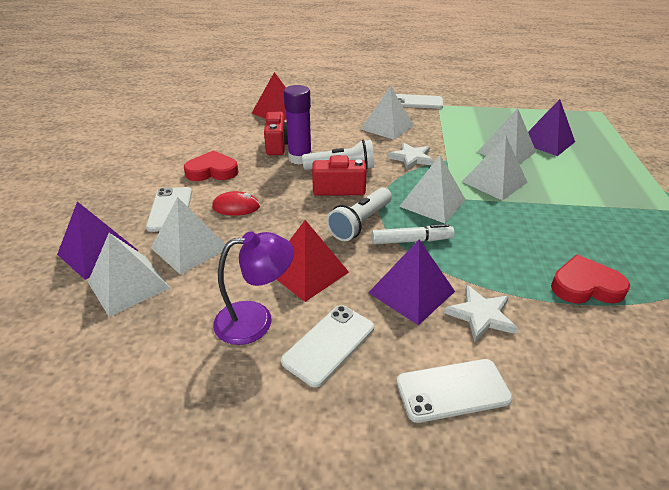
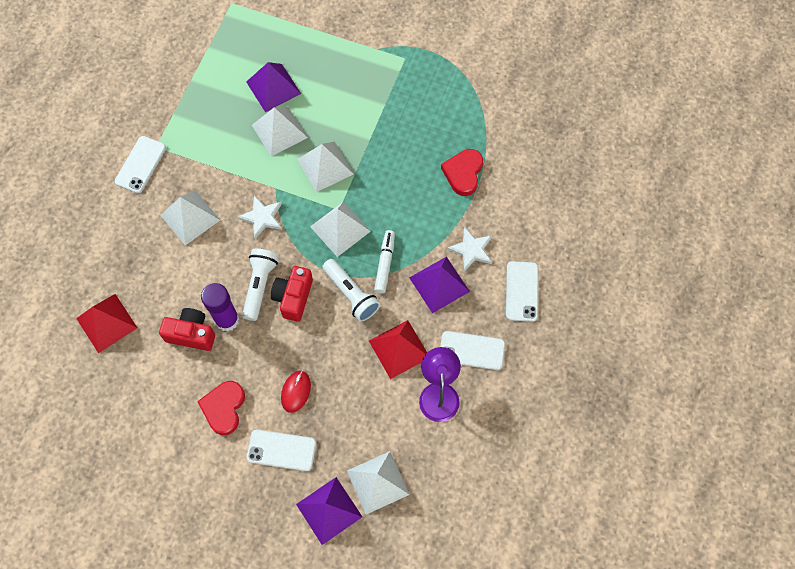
camera: 75 degrees left, 30 degrees up
white pyramid [151,197,226,275] -> none
white phone [281,305,374,388] -> white phone turned 45 degrees counterclockwise [440,331,505,370]

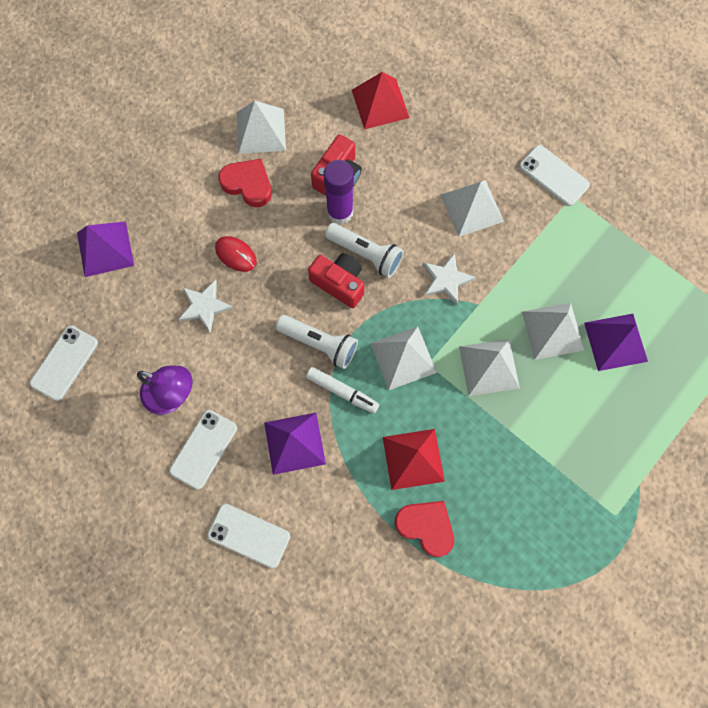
camera: 110 degrees right, 5 degrees up
white phone [247,429,316,471] -> white phone moved to [30,326,98,401]
white flashlight [322,259,380,322] -> white flashlight turned 135 degrees counterclockwise [276,315,358,369]
white pyramid [347,451,410,515] -> white pyramid moved to [237,101,286,154]
red pyramid [369,320,427,379] -> red pyramid moved to [383,429,445,490]
white star [447,226,492,271] -> white star moved to [178,280,233,333]

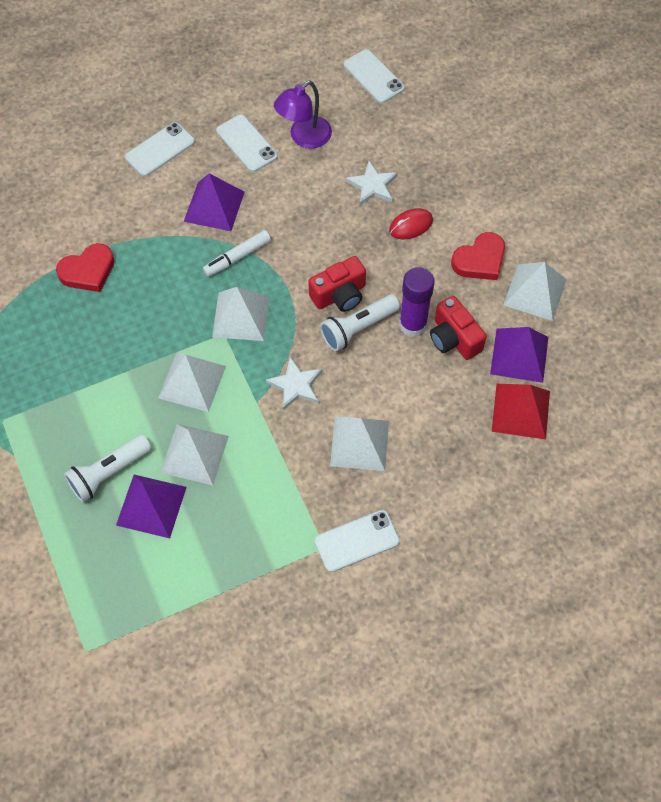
camera: 115 degrees right, 10 degrees down
purple pyramid [77,221,134,277] -> purple pyramid moved to [490,327,548,383]
white flashlight [276,315,358,369] -> white flashlight moved to [64,435,151,502]
red pyramid [383,429,445,490] -> none

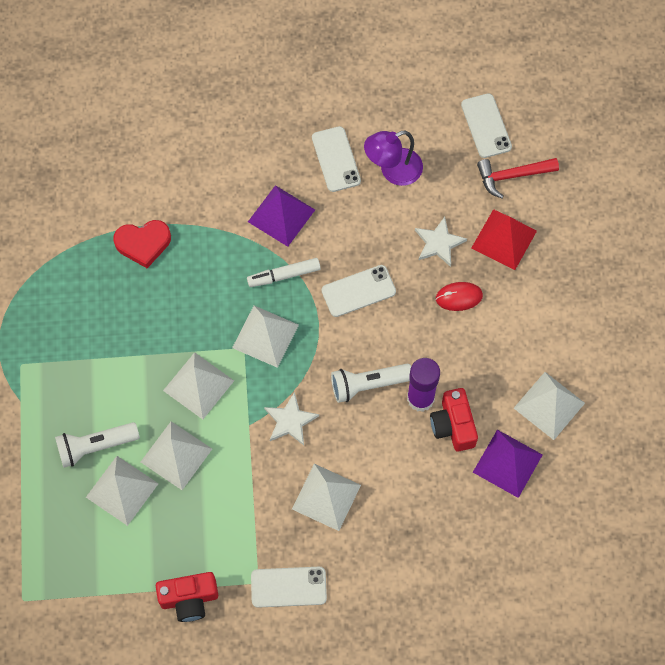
camera: 20 degrees right, 5 degrees up
purple pyramid [116,475,187,538] -> white pyramid [86,456,159,526]
white phone [125,122,195,177] -> white phone moved to [322,265,396,317]
red camera [309,256,366,312] -> red camera moved to [156,572,218,622]
red heart [451,232,505,280] -> none
red pyramid [492,384,550,439] -> red pyramid moved to [471,209,537,270]
none -> red hammer [477,158,559,199]

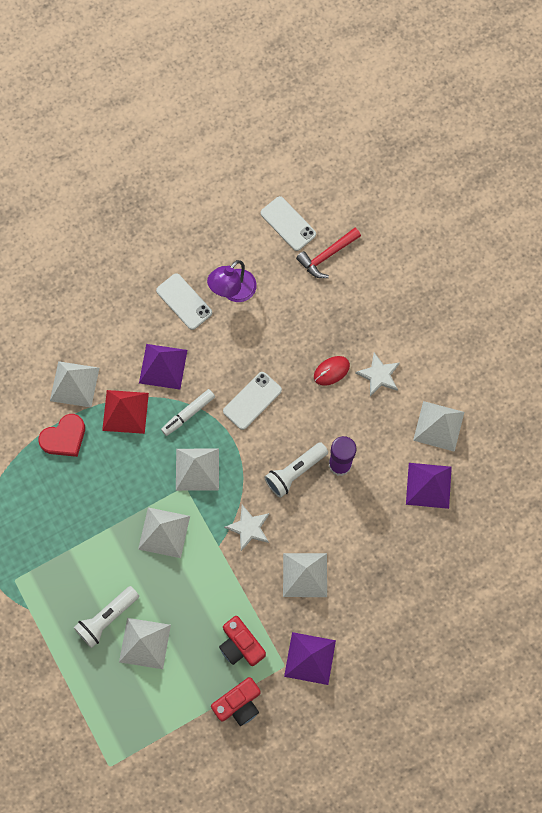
camera: 25 degrees left, 5 degrees up
white pyramid [141,422,212,490] -> white pyramid moved to [50,361,99,407]
white phone [251,567,327,608] -> purple pyramid [284,632,336,685]
white star [415,217,467,267] -> white star moved to [355,352,400,396]
red camera [430,388,478,451] -> red camera moved to [219,616,266,666]
red pyramid [471,209,537,270] -> red pyramid moved to [102,390,149,434]

